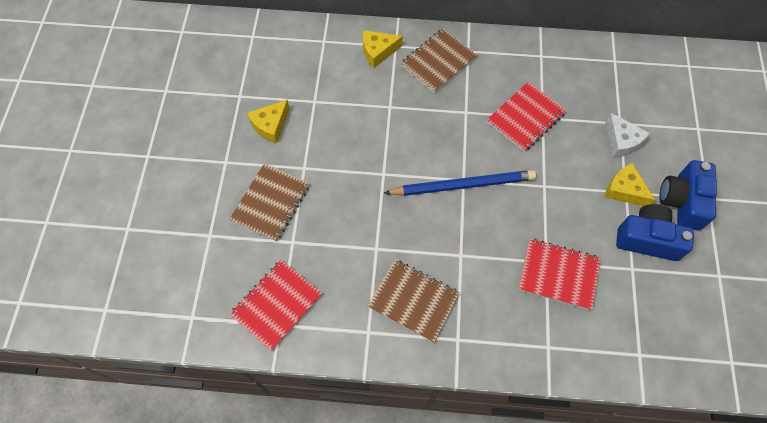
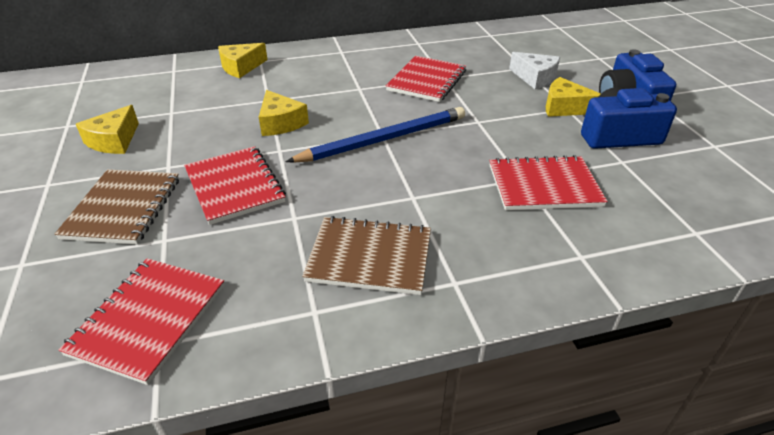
camera: 20 degrees left, 25 degrees down
brown notebook [401,29,477,93] -> none
none -> red notebook [184,146,286,225]
none -> yellow cheese [259,90,309,136]

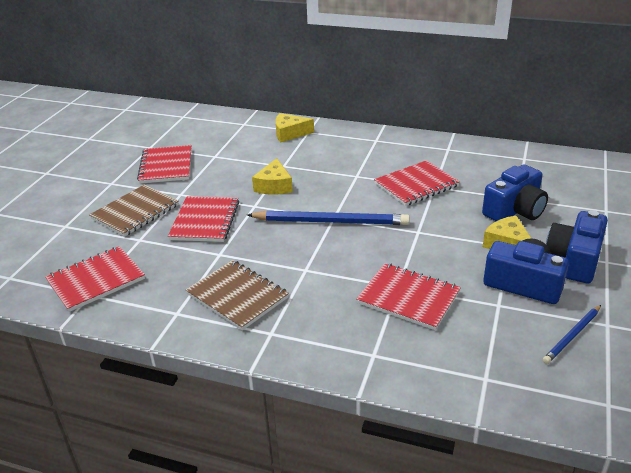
camera: 35 degrees right, 5 degrees down
yellow cheese [76,105,139,154] -> red notebook [137,145,192,184]
white cheese [509,52,560,89] -> blue camera [482,165,548,221]
none -> blue pencil [543,305,601,364]

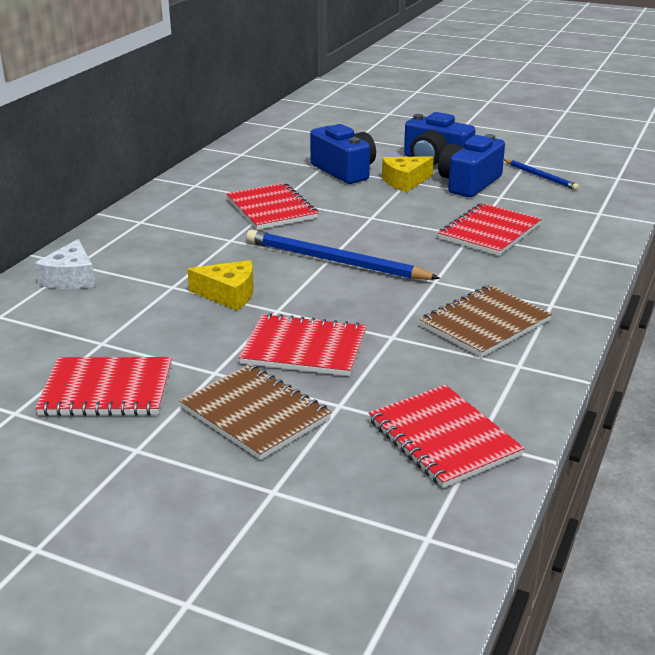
camera: 85 degrees left, 5 degrees down
blue pencil [247,210,410,225] -> blue pencil turned 75 degrees counterclockwise [246,230,440,280]
yellow cheese [276,113,314,142] -> white cheese [34,239,95,289]

